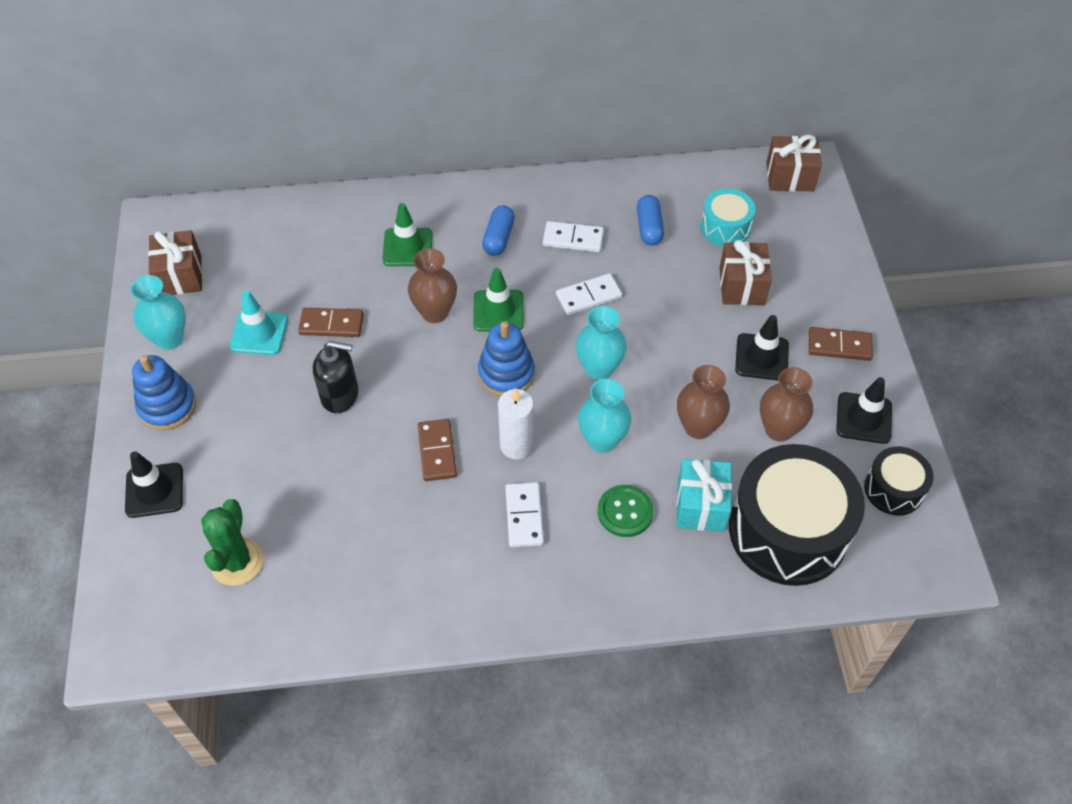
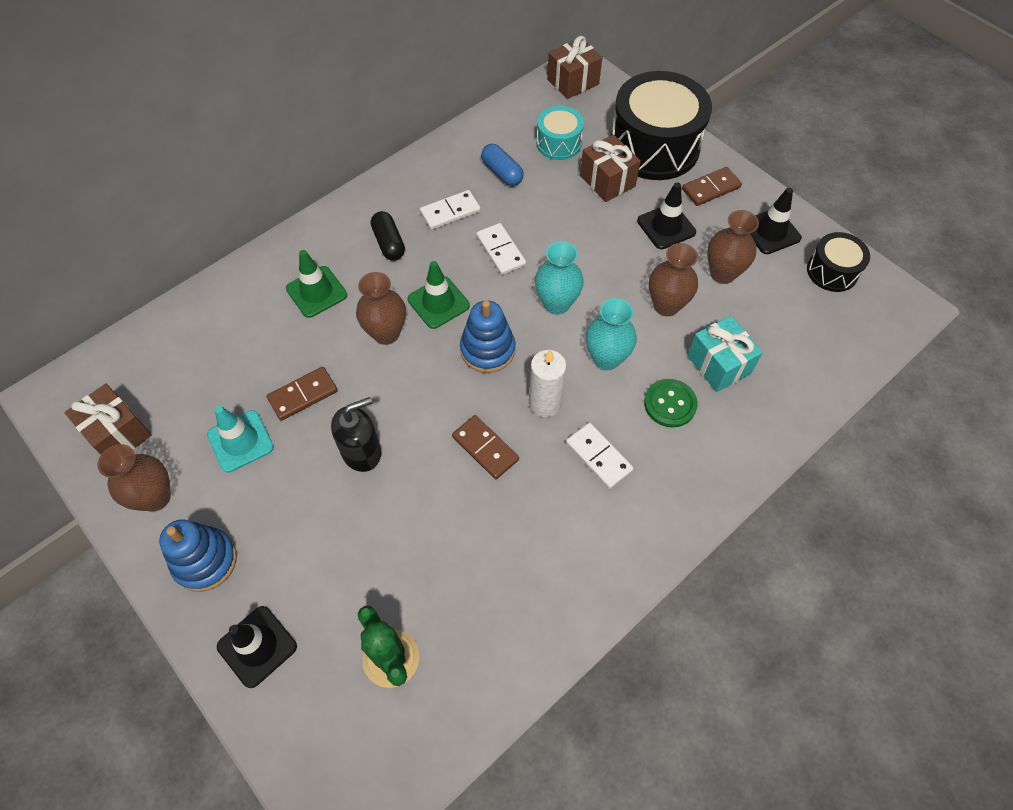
camera: 35 degrees left, 5 degrees up
turquoise vase [130,275,186,350] -> brown vase [98,444,171,512]
blue capsule [482,205,515,256] -> black capsule [371,211,405,260]
white domino [556,273,622,315] -> white domino turned 60 degrees counterclockwise [476,223,526,275]
black drum [729,444,865,586] -> black drum moved to [611,71,712,180]

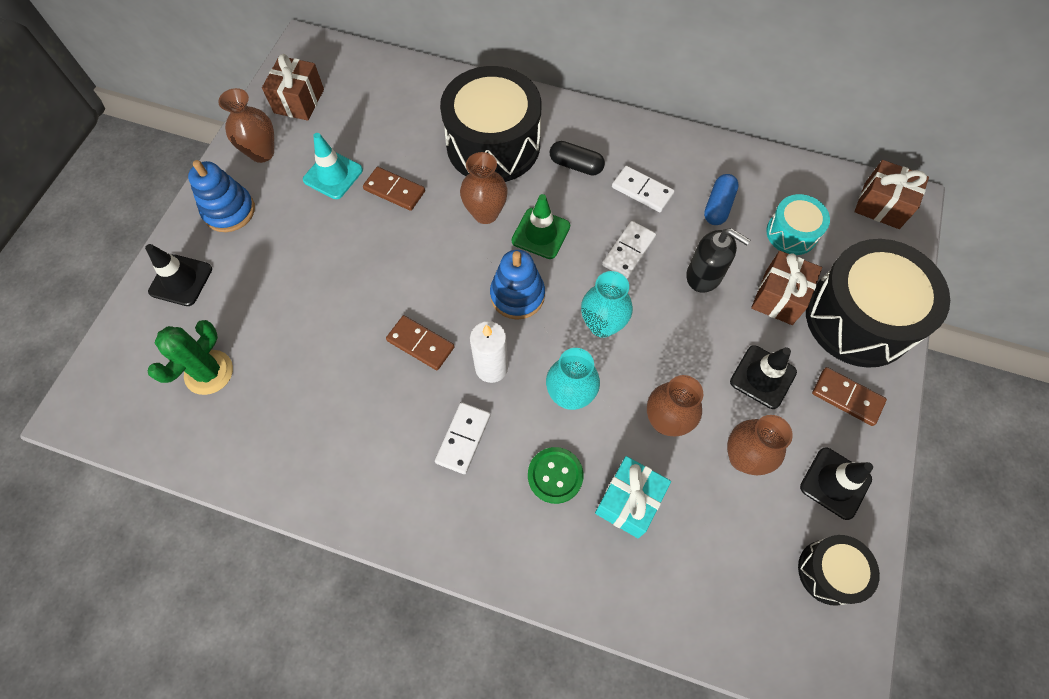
camera: 60 degrees right, 5 degrees up
green traffic cone [286,250,347,318] -> black drum [440,66,542,182]
black soap dispenser [331,397,381,472] -> black soap dispenser moved to [686,228,750,293]
black capsule [371,211,405,260] -> black capsule turned 75 degrees clockwise [550,141,605,176]
brown domino [452,415,519,479] -> brown domino turned 75 degrees counterclockwise [386,315,454,370]

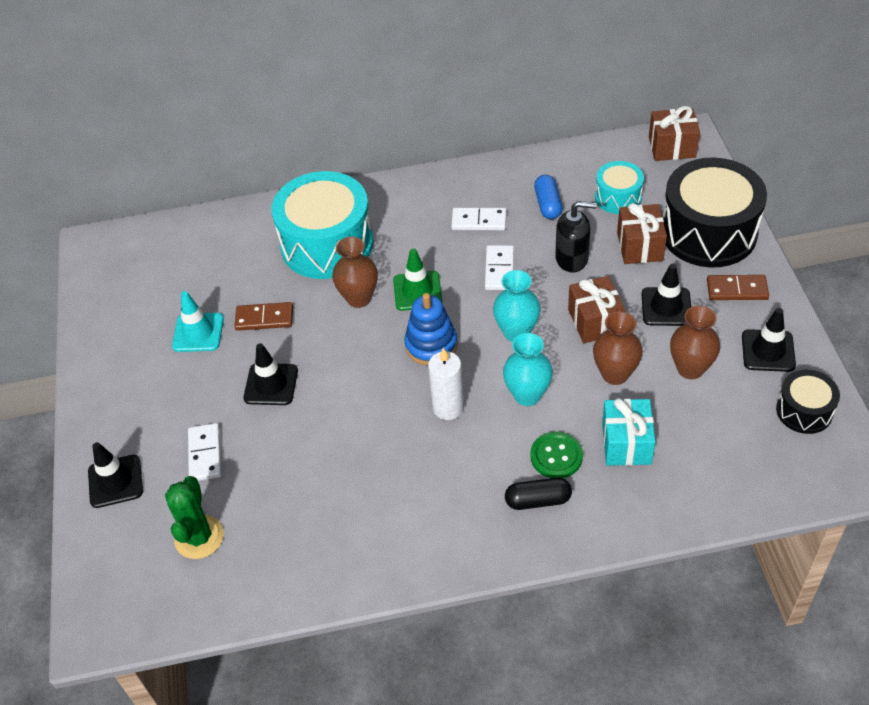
camera: 25 degrees left, 15 degrees down
blue stacking toy [188,160,255,232] -> none
brown vase [218,88,274,163] -> none
brown gift [262,54,324,121] -> brown gift moved to [568,276,625,343]
brown domino [386,315,454,370] -> none
white domino [435,402,490,474] -> white domino moved to [188,423,221,481]
black drum [440,66,542,182] -> turquoise drum [272,171,374,279]
black capsule [550,141,605,176] -> black capsule moved to [505,478,572,510]
none -> black traffic cone [243,343,298,405]

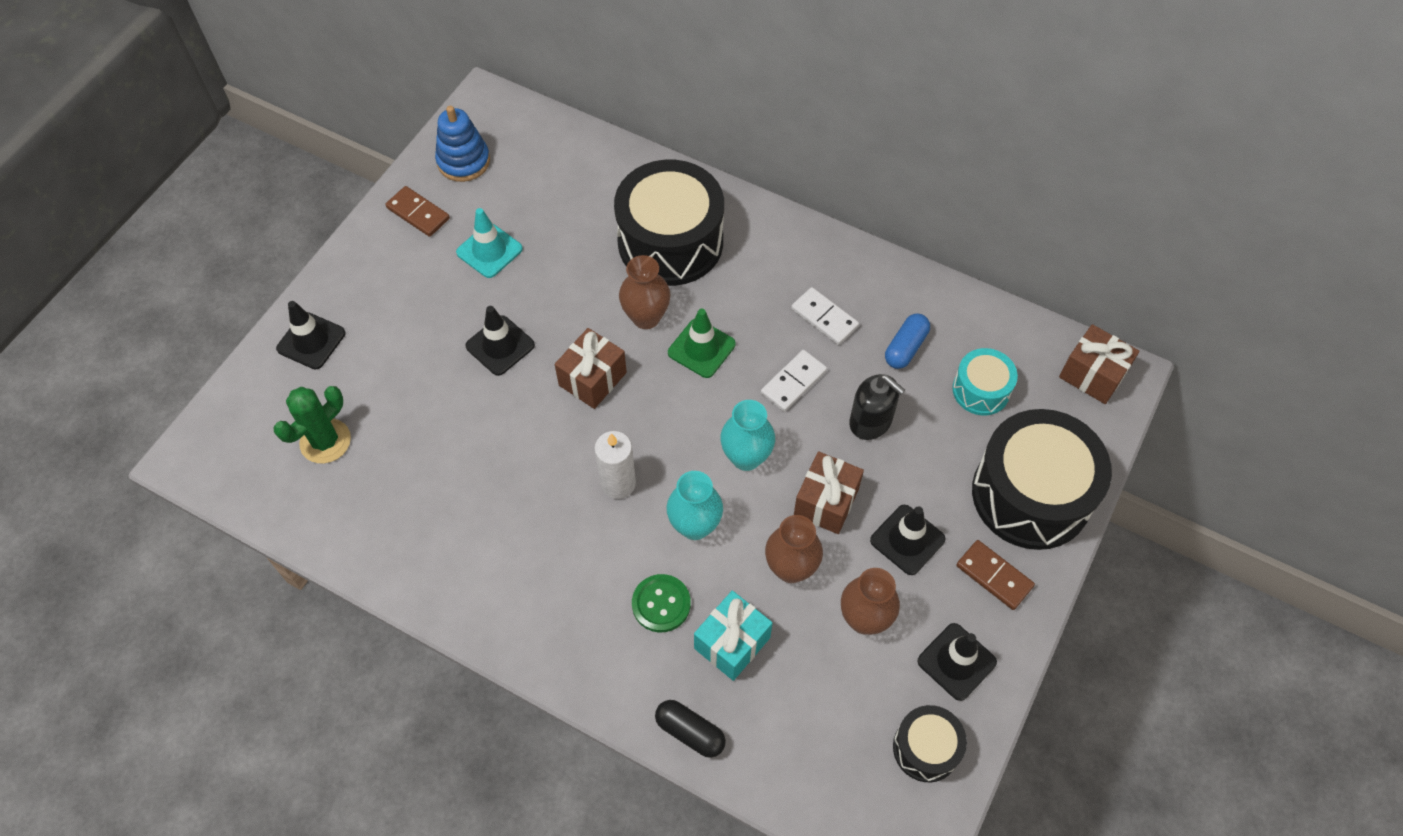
camera: 35 degrees right, 10 degrees up
white domino [188,423,221,481] -> none
brown domino [234,302,293,331] -> brown domino moved to [385,186,450,237]
turquoise drum [272,171,374,279] -> black drum [614,160,724,286]
blue stacking toy [404,293,458,365] -> blue stacking toy moved to [435,106,490,182]
black capsule [505,478,572,510] -> black capsule moved to [655,700,726,758]
brown gift [617,203,667,264] -> brown gift moved to [554,328,627,409]

